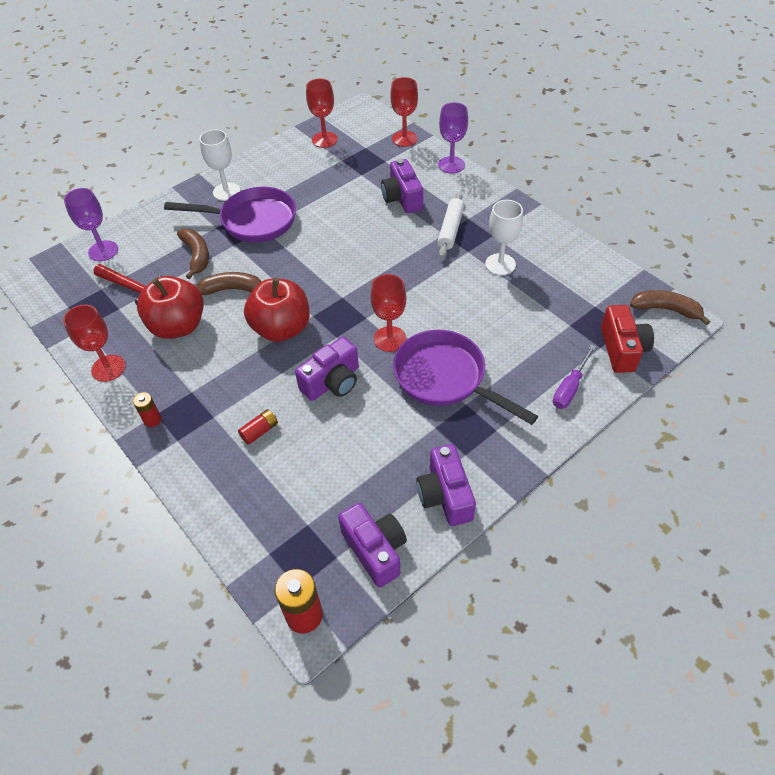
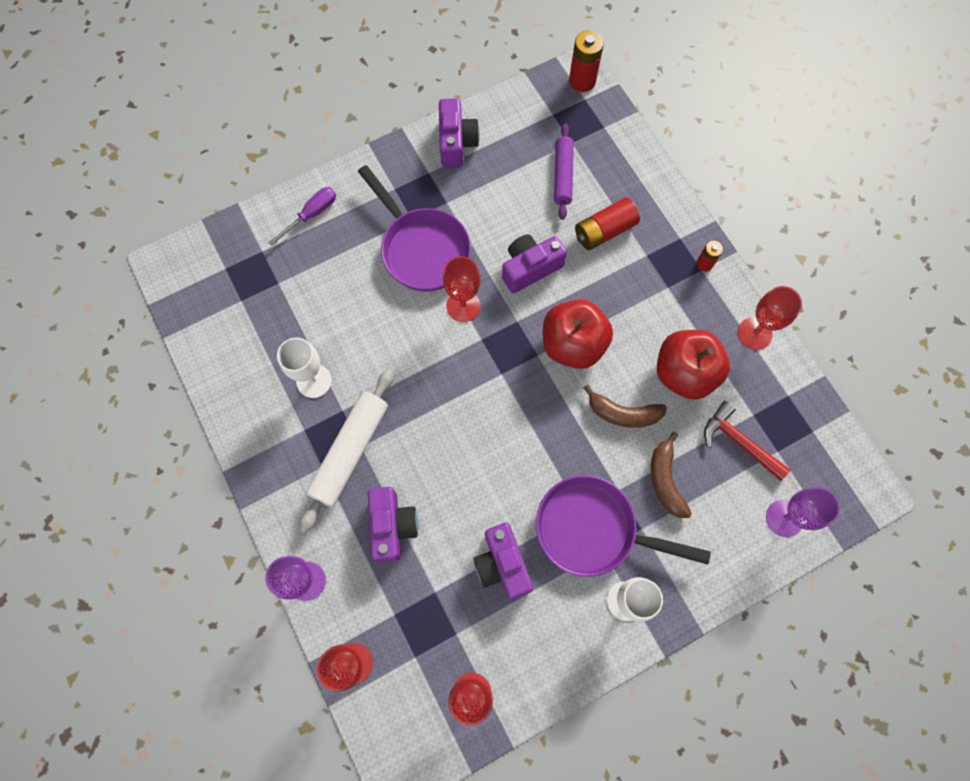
camera: 170 degrees left, 20 degrees up
red battery [238,409,278,445] -> red battery [575,198,640,250], size x1.73
purple camera [338,503,407,588] -> purple camera moved to [473,523,533,600]
white rolling pin [437,192,464,258] -> white rolling pin [299,369,394,533], size x1.51
red camera [601,305,654,373] -> none
brown banana [630,290,710,325] -> none
none -> purple rolling pin [554,123,574,220]

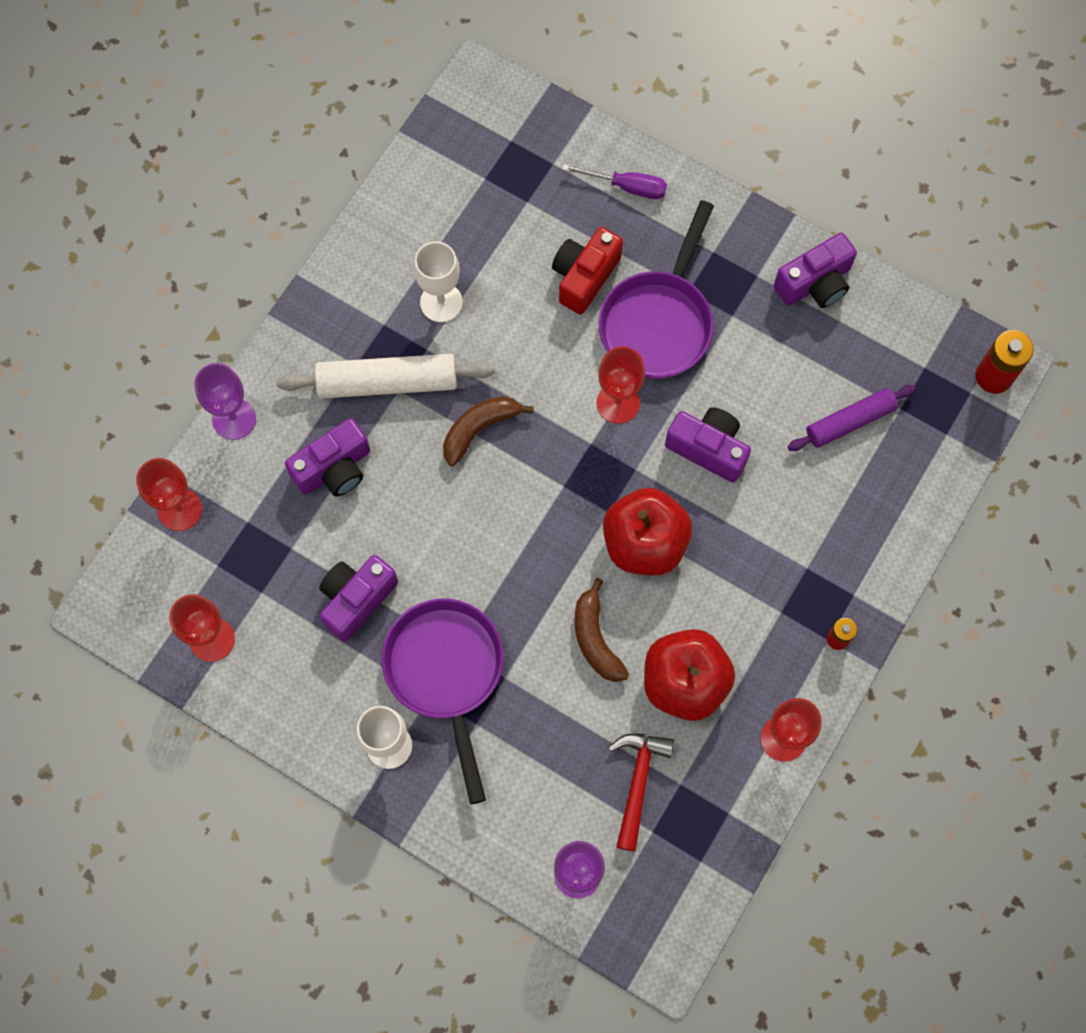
camera: 60 degrees right, 0 degrees up
red battery [575,198,640,250] -> none
brown banana [651,432,692,518] -> brown banana moved to [443,396,534,466]
none -> red camera [552,227,623,314]

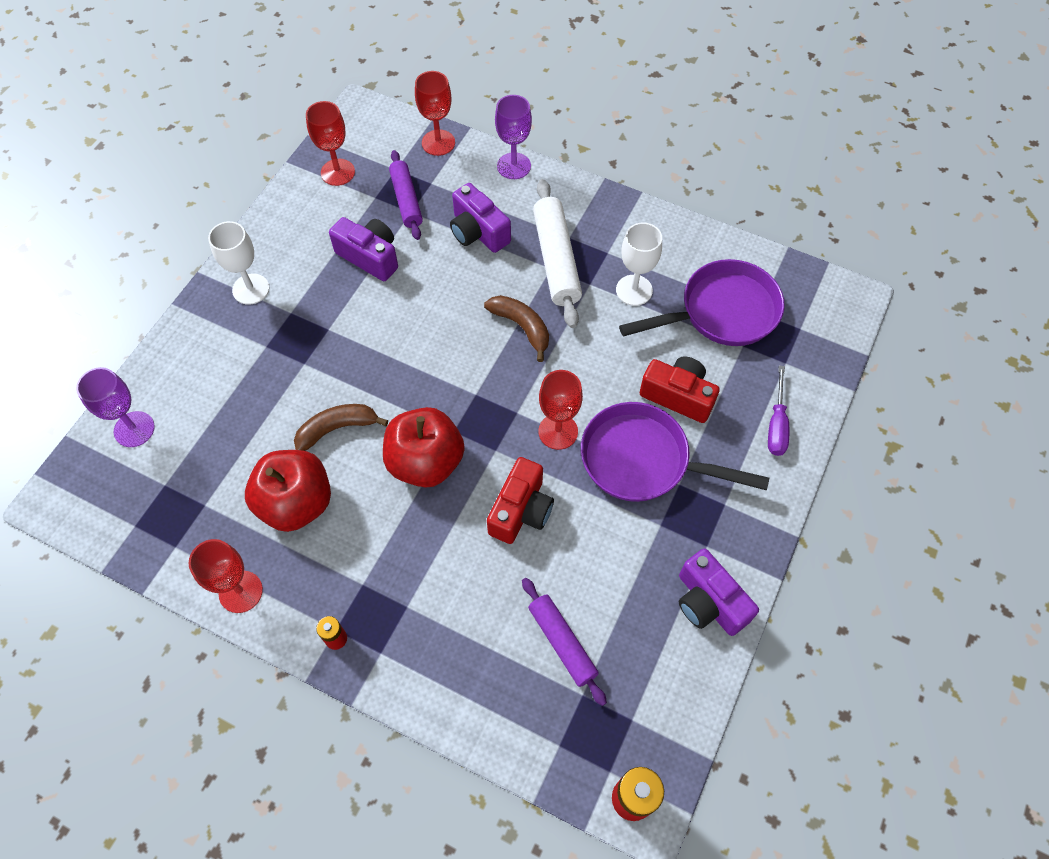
camera: 85 degrees right, 10 degrees down
purple pan [381,599,504,804] -> purple pan moved to [619,259,785,346]
red hammer [608,733,674,852] -> none
purple camera [665,407,751,482] -> red camera [487,457,554,544]
none -> purple rolling pin [389,150,423,240]

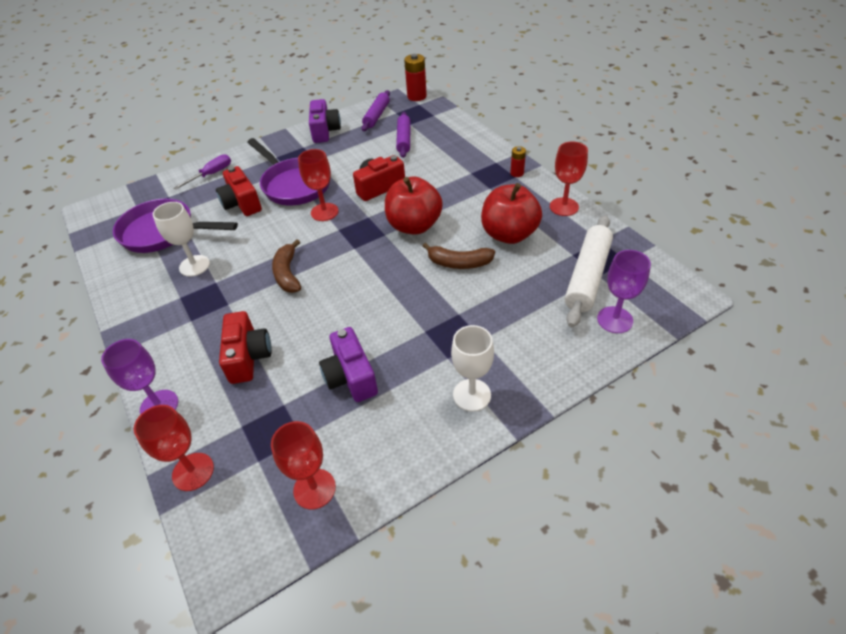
camera: 145 degrees left, 15 degrees down
purple rolling pin [389,150,423,240] -> purple rolling pin moved to [361,90,390,131]
purple camera [450,183,511,253] -> red camera [219,311,272,384]
white rolling pin [533,179,582,328] -> white rolling pin moved to [565,215,613,328]

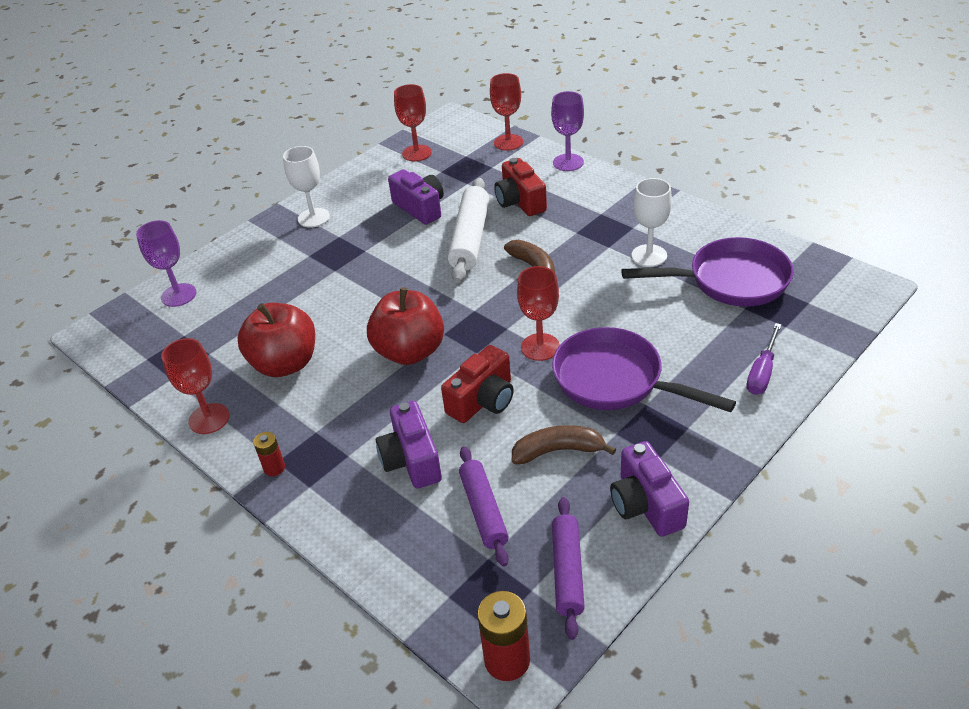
camera: 165 degrees right, 5 degrees down
red camera [216,166,262,216] -> none
brown banana [423,243,495,269] -> brown banana moved to [512,425,616,464]
white rolling pin [565,215,613,328] -> white rolling pin moved to [448,178,489,283]
none -> purple camera [376,401,442,489]

